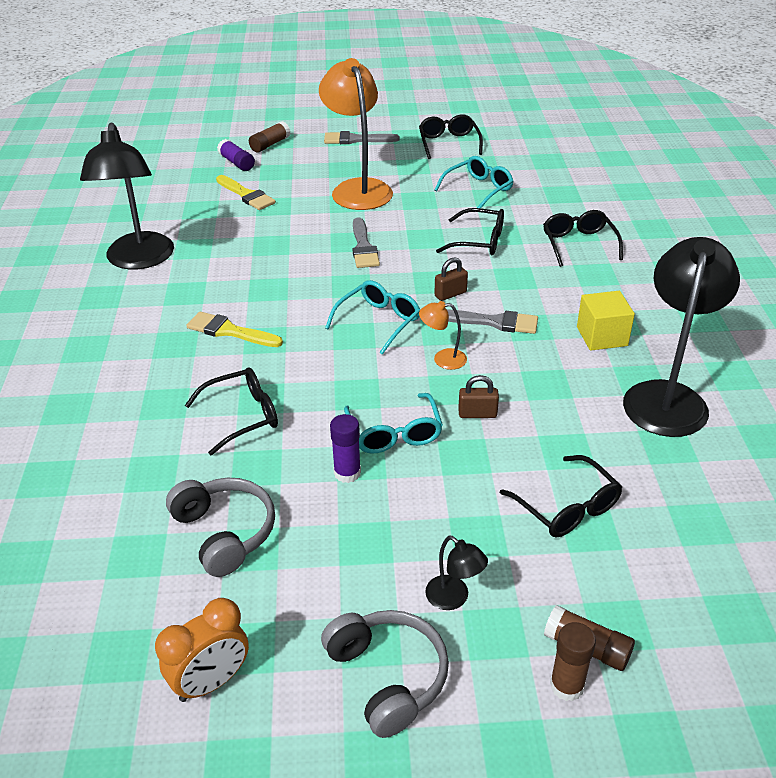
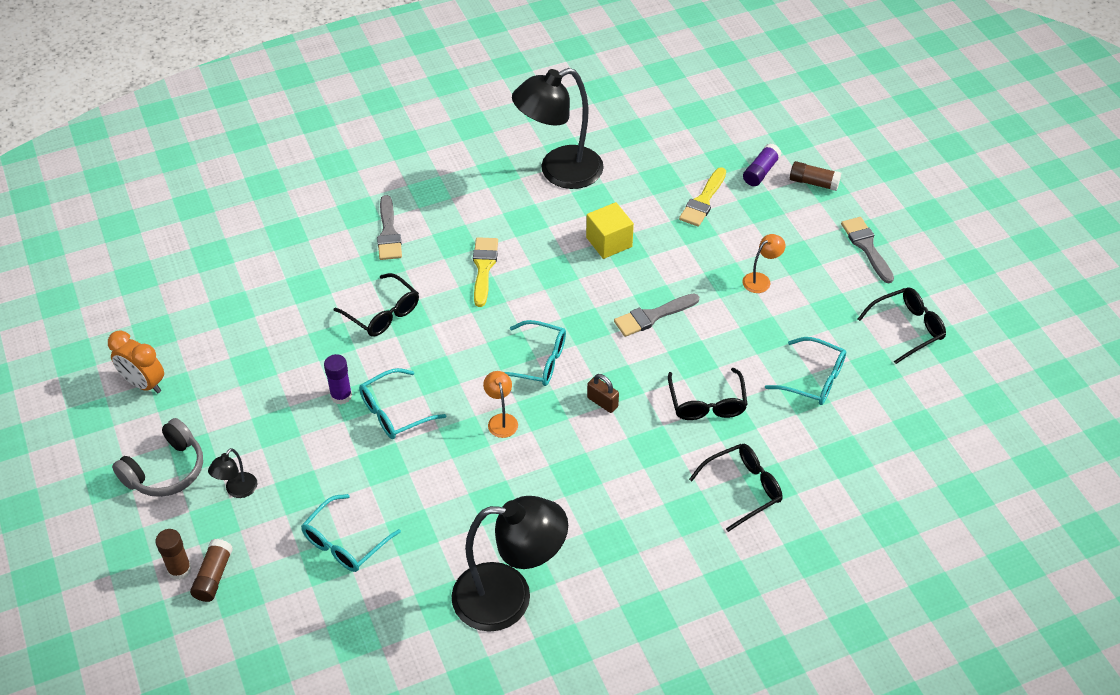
camera: 70 degrees right, 10 degrees up
grey headphones [166,478,275,577] -> none
orange lamp [319,58,393,210] -> orange lamp [742,234,785,293], size x0.42
grey brush [447,309,538,334] -> grey brush moved to [377,195,402,260]
brown padlock [458,375,499,418] -> none
black glasses [500,455,622,538] -> turquoise glasses [301,494,401,572]
yellow cube [577,291,635,351] -> yellow cube moved to [586,202,634,259]

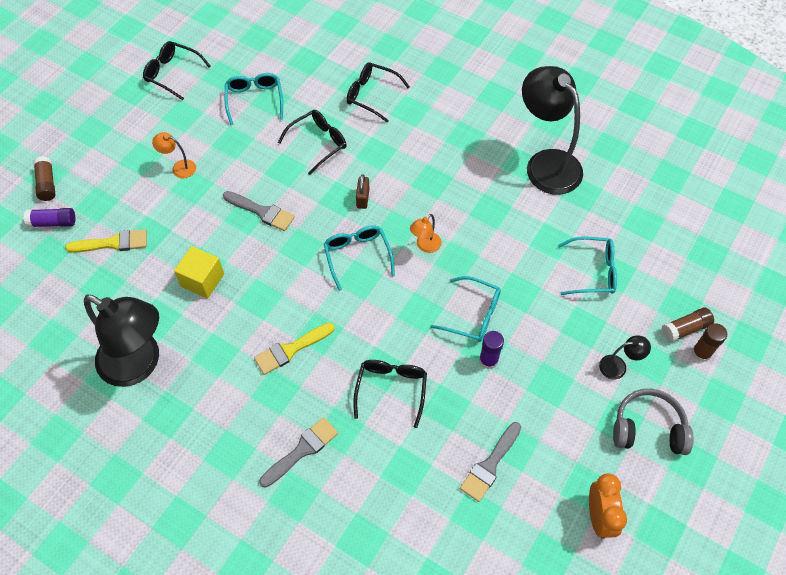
camera: 125 degrees left, 10 degrees up
grey brush [841,217,894,283] -> grey brush moved to [460,422,521,502]

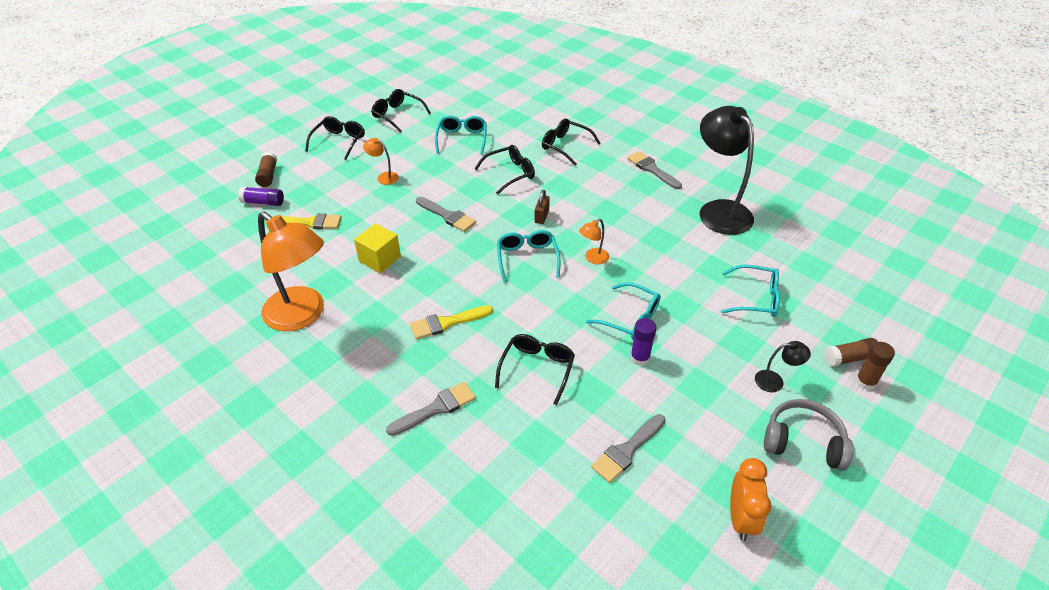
camera: 10 degrees right, 15 degrees down
black lamp [84,295,159,387] -> orange lamp [258,211,324,331]
none -> black glasses [305,116,365,160]
none -> grey brush [627,151,682,189]

